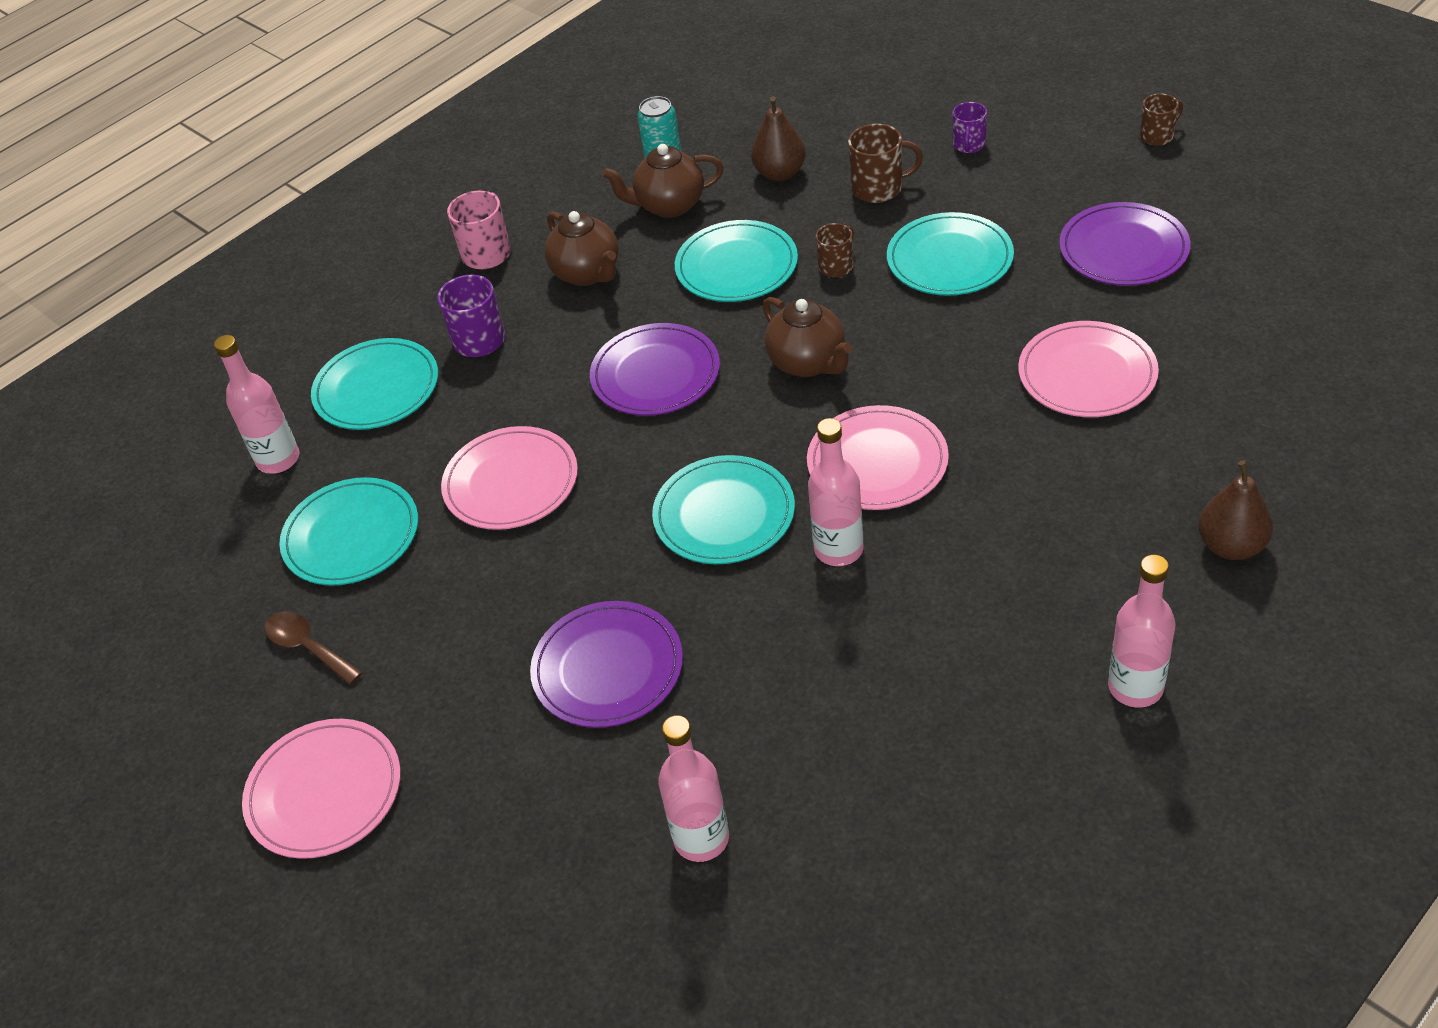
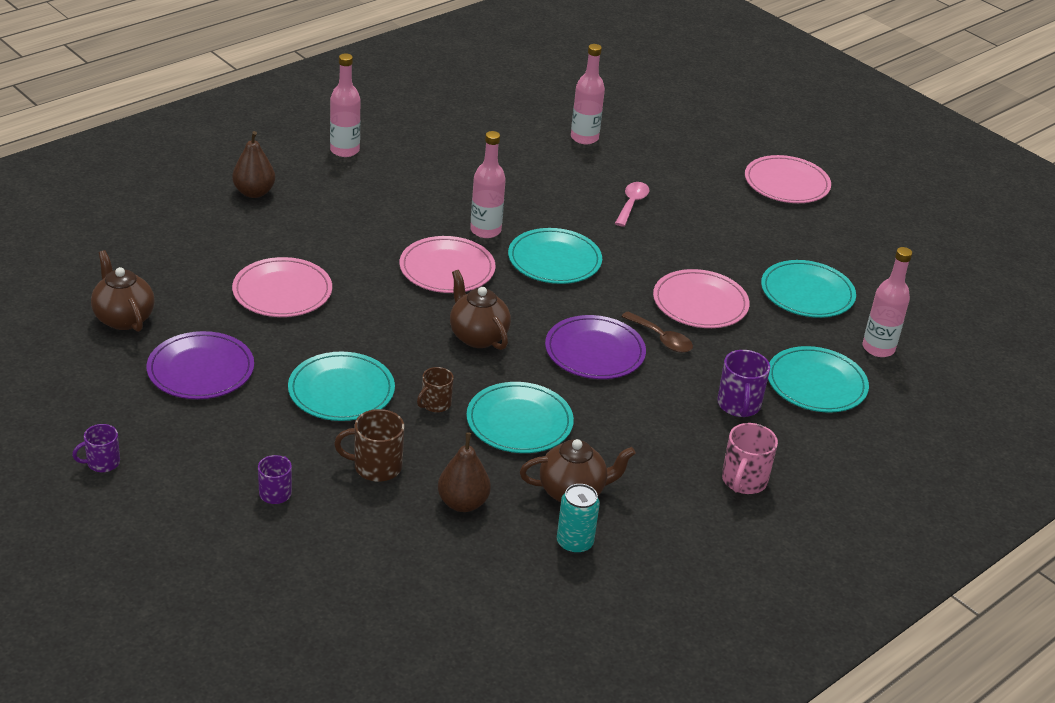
camera: 175 degrees right, 10 degrees down
brown spoon [265,611,363,685] -> brown spoon moved to [621,311,693,353]
purple plate [530,601,683,728] -> pink spoon [615,182,649,227]
brown teapot [545,211,619,286] -> brown teapot moved to [91,250,155,332]
brown mug [1140,93,1183,146] -> purple mug [72,424,120,472]

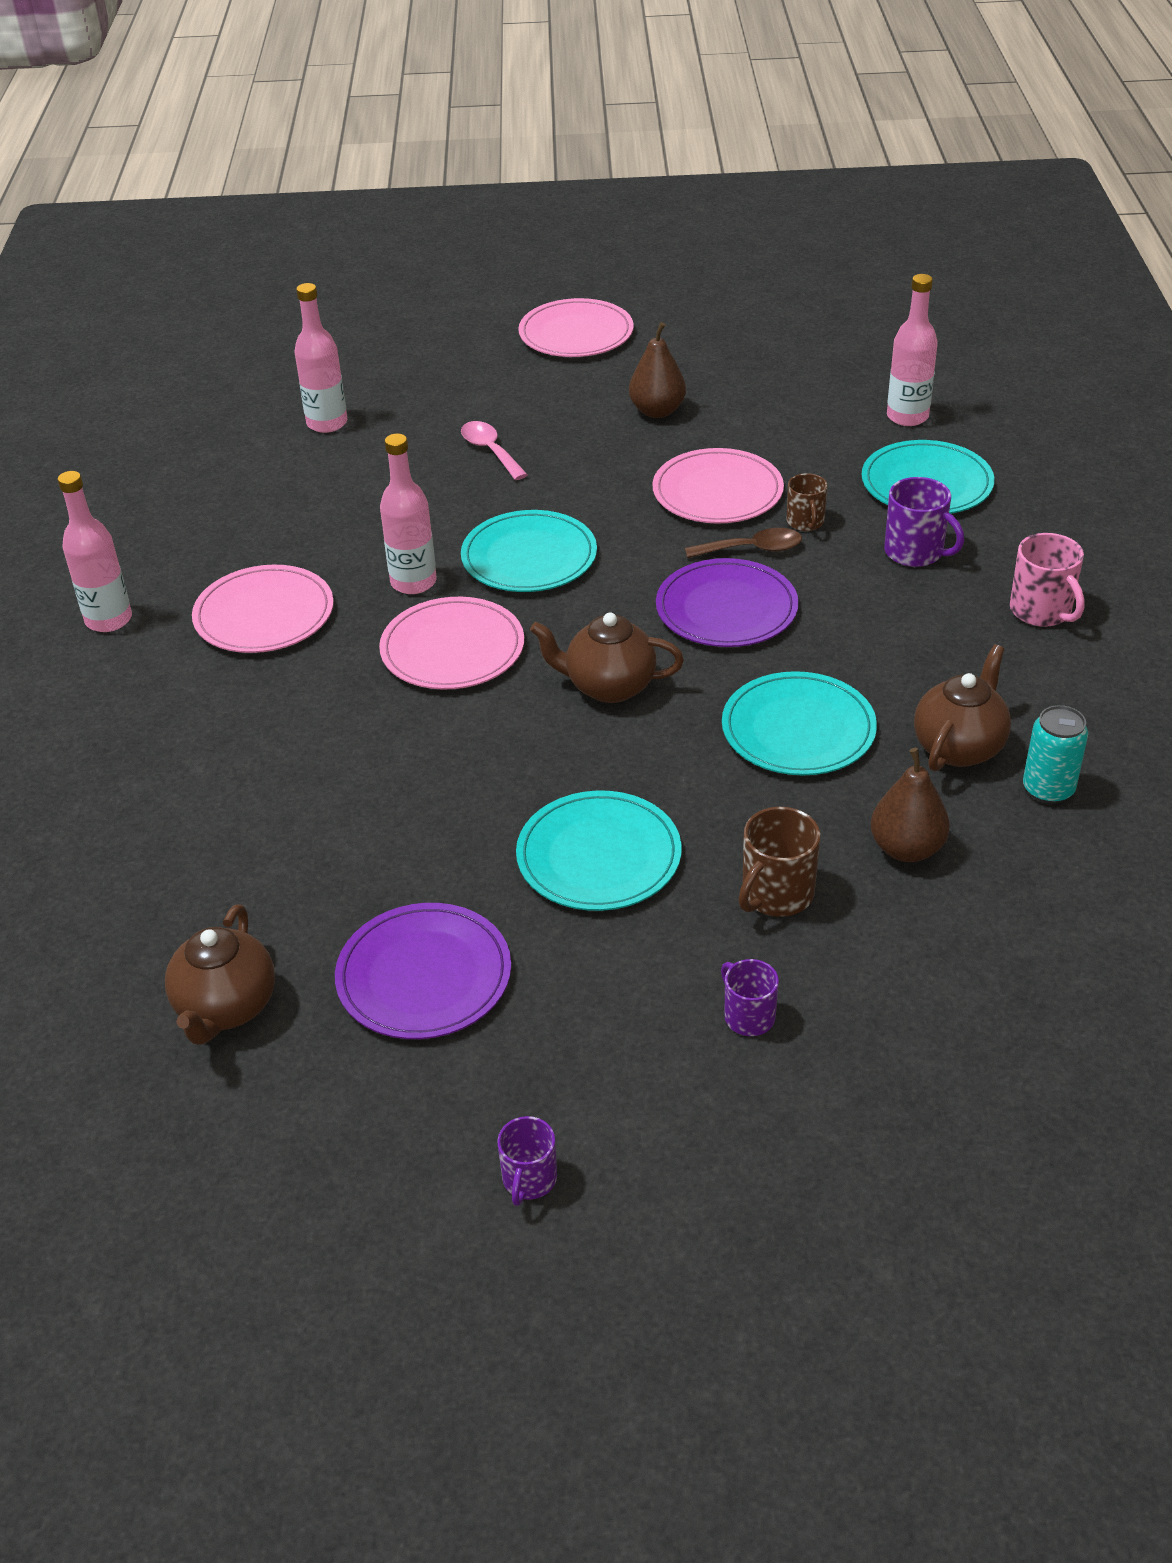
camera: 45 degrees left, 5 degrees up
brown teapot [91,250,155,332] -> brown teapot turned 90 degrees counterclockwise [165,905,275,1045]
brown pear [232,131,275,198] -> brown pear moved to [629,322,686,418]
pink plate [232,257,332,317] -> pink plate moved to [192,565,334,653]
brown mug [417,367,454,412] -> brown mug moved to [787,473,827,531]
turquoise plate [761,260,856,318] -> none

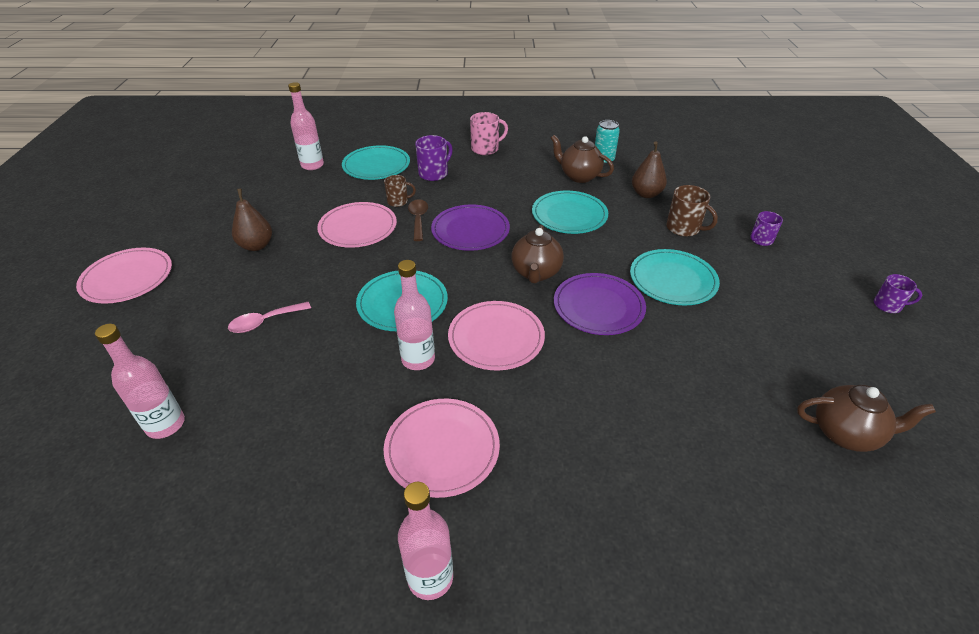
camera: 90 degrees left, 0 degrees up
purple plate [335,903,511,1039] -> purple plate moved to [554,273,646,335]

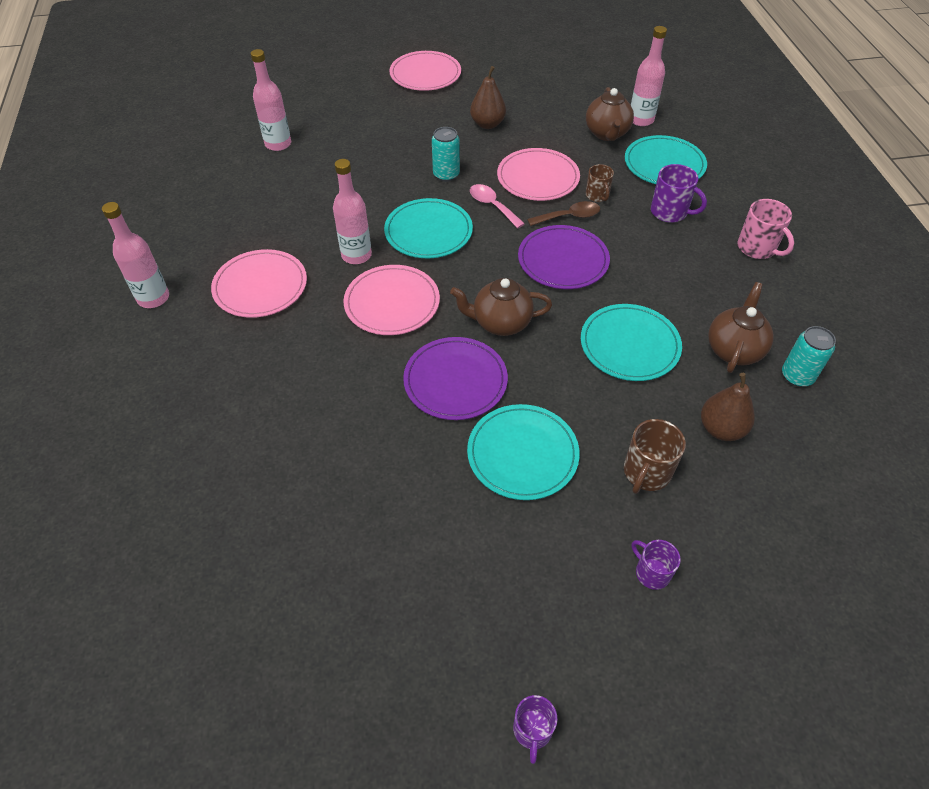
camera: 80 degrees right, 10 degrees up
pink spoon [228,302,311,333] -> pink spoon moved to [470,184,525,228]
brown teapot [797,385,936,452] -> brown teapot moved to [586,87,634,141]
none -> turquoise can [432,127,460,182]

